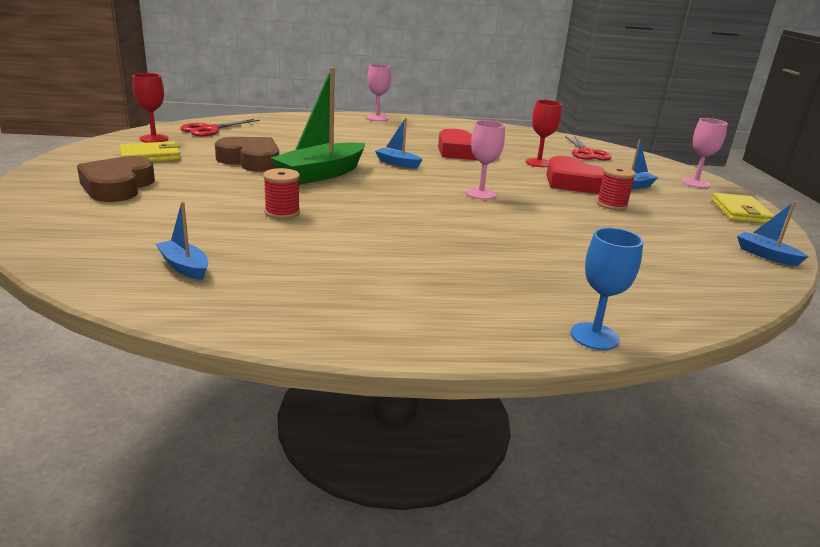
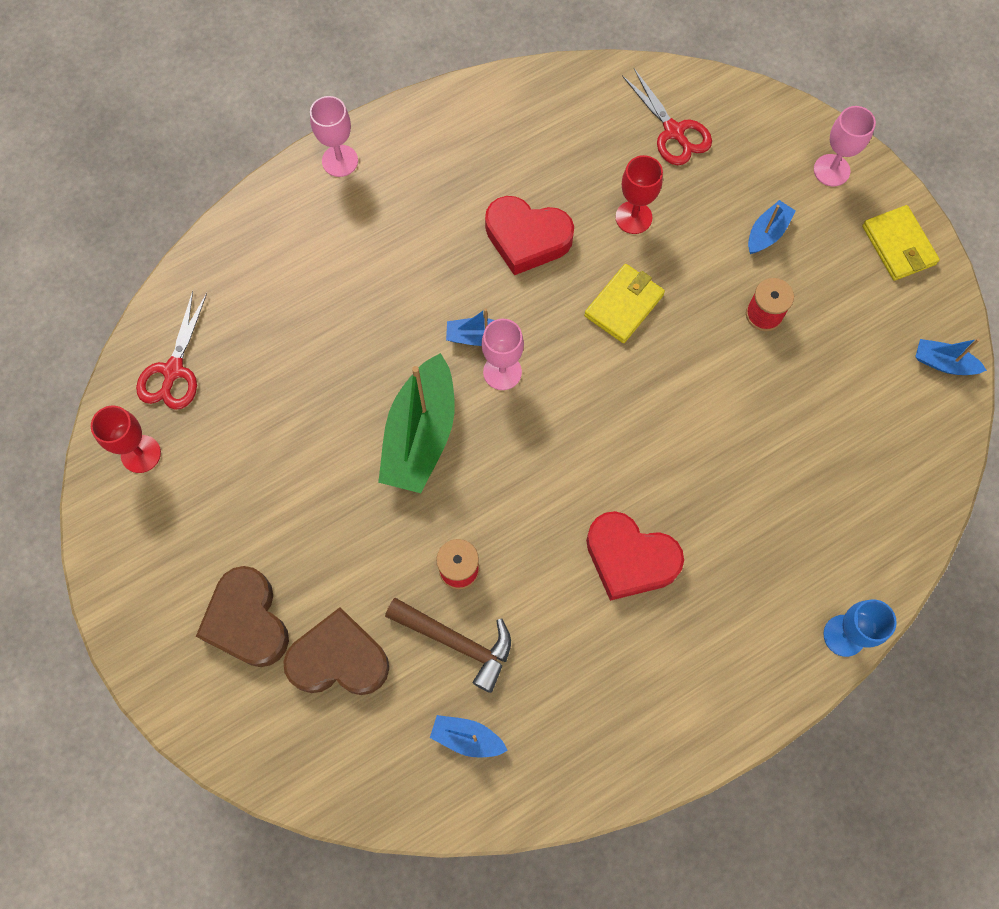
camera: 25 degrees left, 45 degrees up
yellow wallet [120,141,181,162] -> yellow wallet moved to [584,264,665,343]
brown heart [215,137,279,172] -> brown heart moved to [283,607,389,695]
pink goblet [466,120,505,200] -> pink goblet moved to [482,319,524,390]
red heart [546,156,604,194] -> red heart moved to [586,511,684,601]
none -> brown hammer [385,598,511,693]

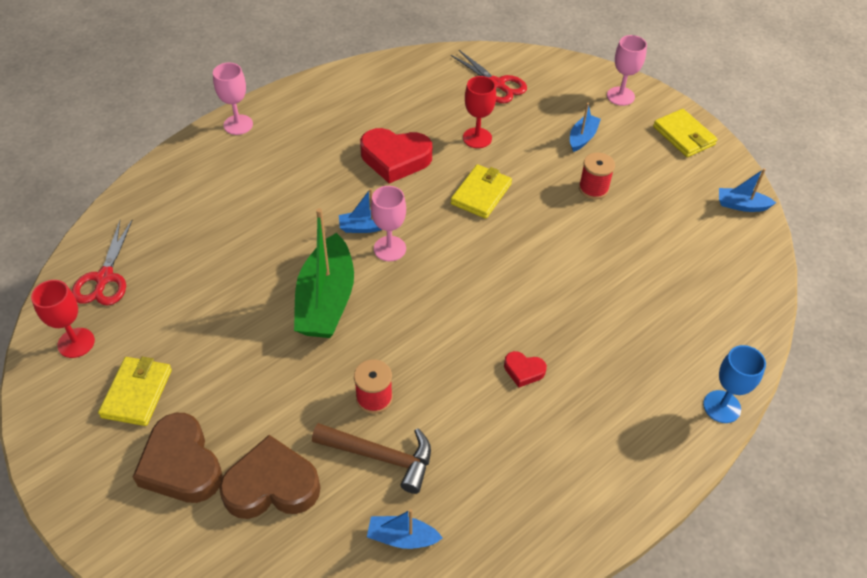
camera: 10 degrees left, 20 degrees down
red heart [586,511,684,601] -> red heart [504,351,547,387], size x0.49
none -> yellow wallet [98,357,172,426]

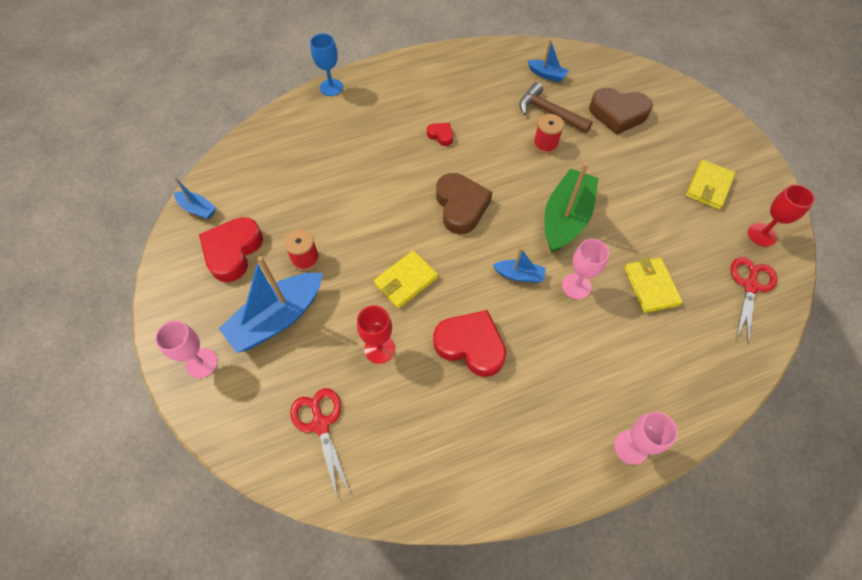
camera: 160 degrees left, 10 degrees up
brown heart [133,413,223,503] -> brown heart moved to [436,173,492,234]
pink goblet [371,186,406,261] -> pink goblet moved to [562,239,609,299]
blue boat [570,103,601,152] -> blue boat [219,256,323,353], size x2.04
yellow wallet [653,109,718,157] -> yellow wallet moved to [624,258,683,313]
none -> red heart [199,217,263,282]

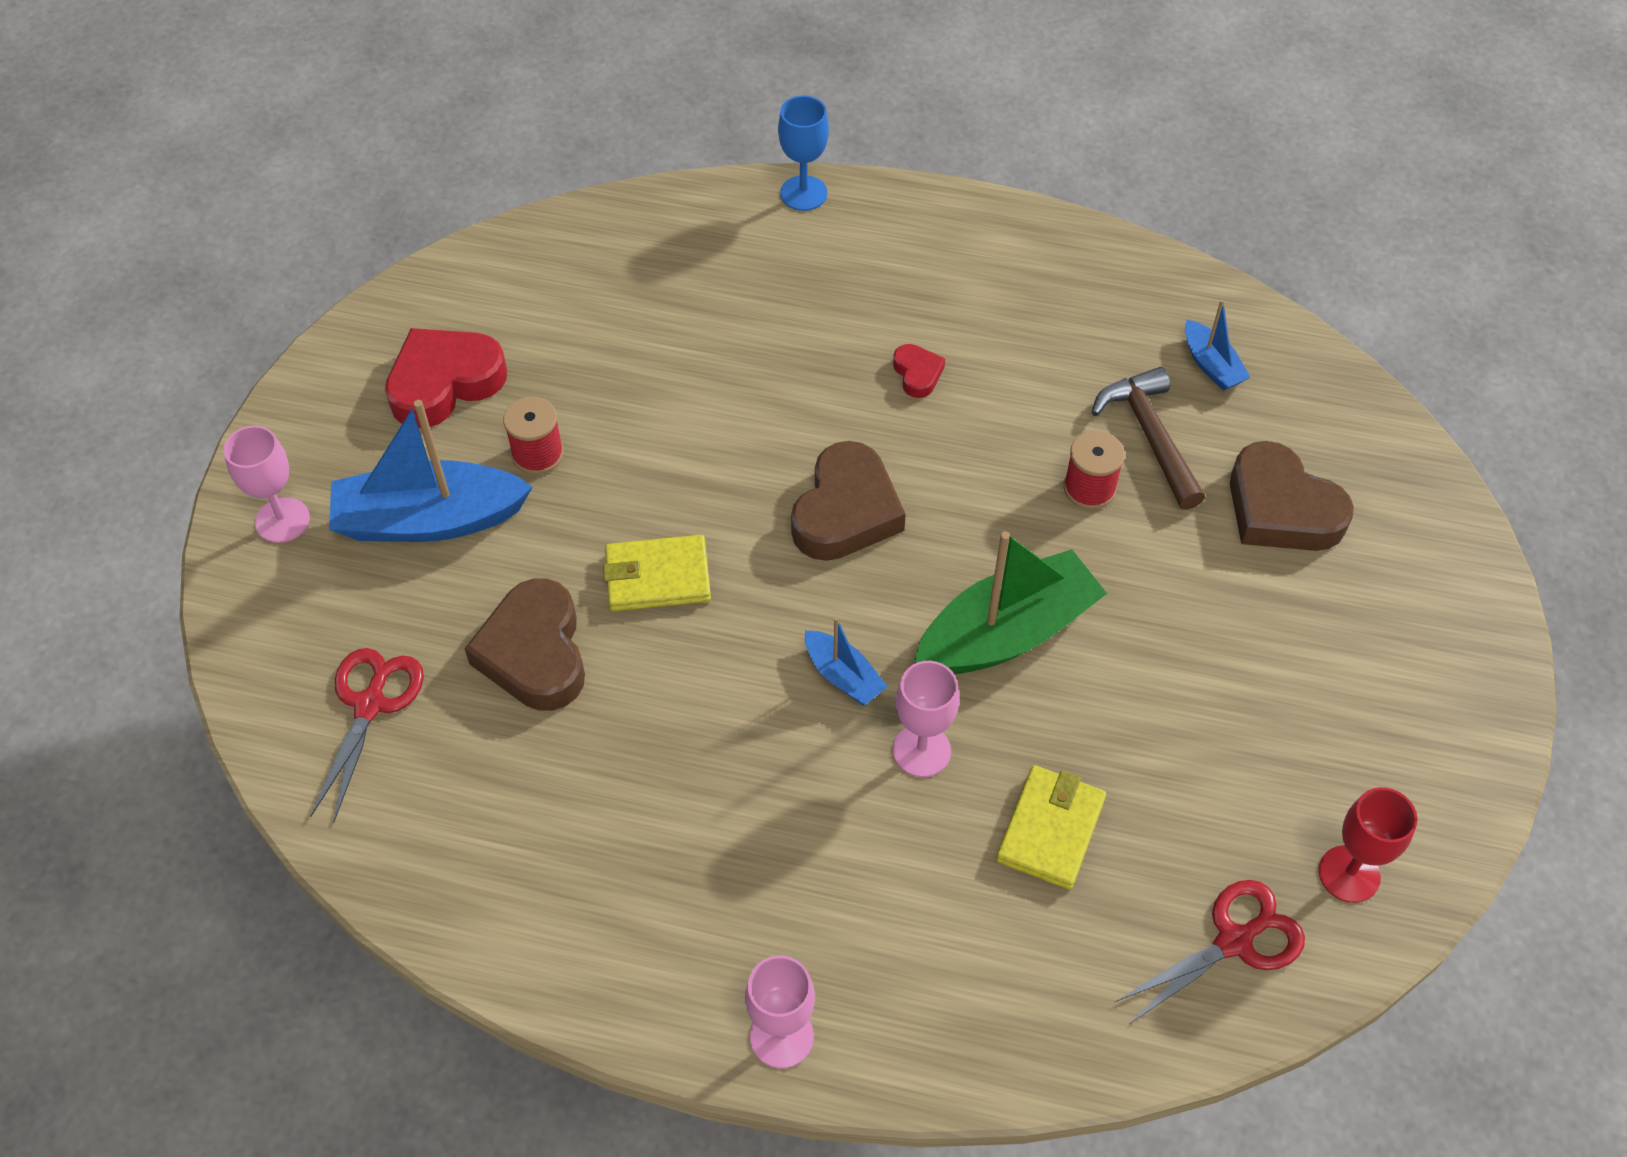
camera: 35 degrees right, 5 degrees down
blue boat [174,177,216,219] -> none
red goblet [357,305,395,364] -> brown heart [464,578,585,711]
red heart [433,310,507,377] -> none
yellow wallet [686,160,736,209] -> none

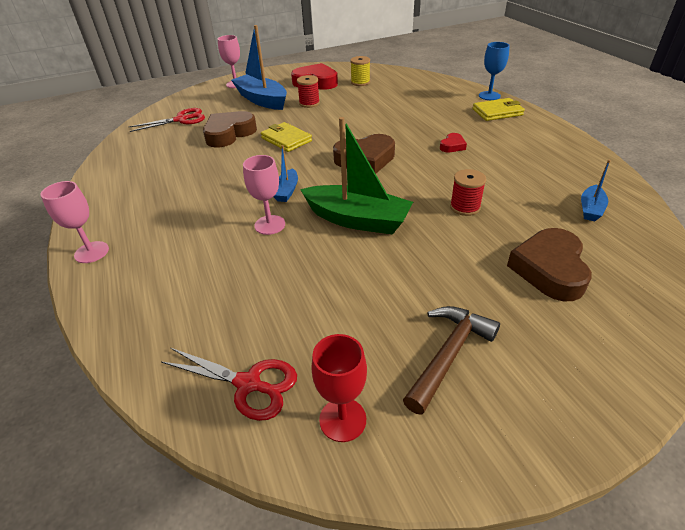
camera: 55 degrees right, 15 degrees down
yellow wallet [996,765,1106,889] -> yellow wallet moved to [473,98,525,121]
brown hammer [1092,367,1205,510] -> brown hammer moved to [403,306,500,415]
none -> yellow spool [350,56,370,86]

